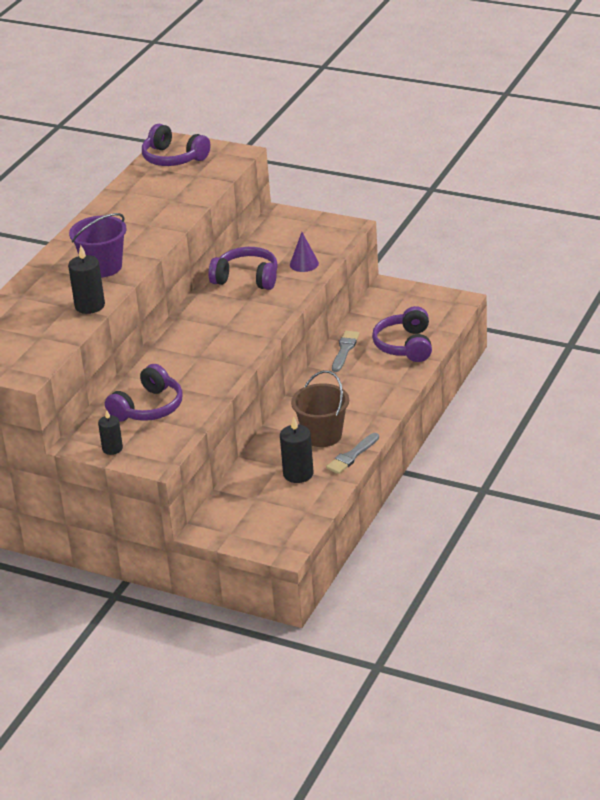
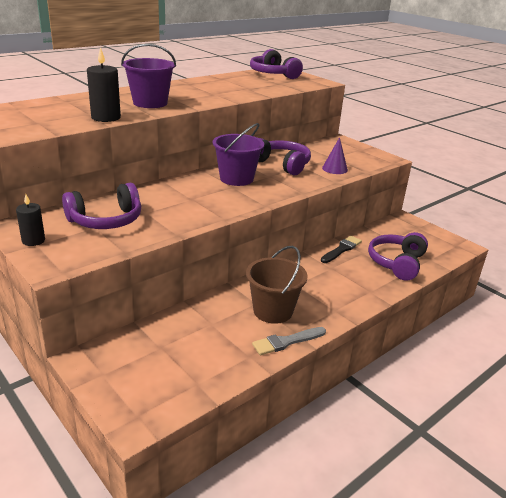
camera: 20 degrees right, 5 degrees down
black candle [280,416,314,483] -> none
grey brush [332,331,360,372] -> black brush [321,236,362,263]
none -> purple bucket [213,123,264,186]

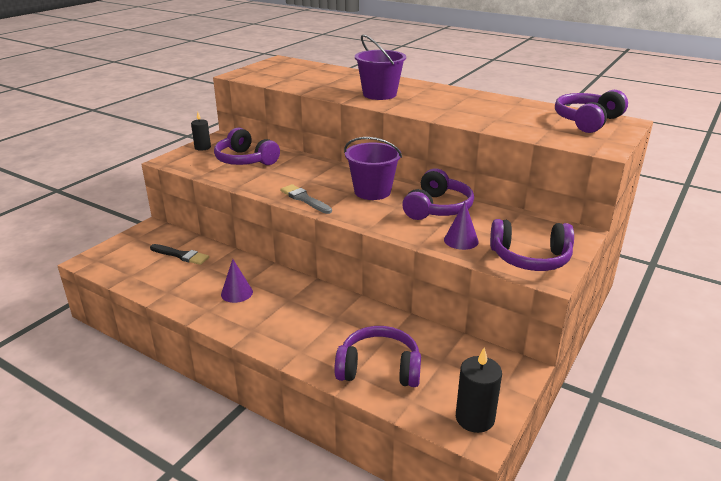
camera: 75 degrees right, 0 degrees up
black candle [87,47,121,122] -> black candle moved to [456,347,502,433]
brown bucket [246,246,308,324] -> purple cone [221,259,253,303]
grey brush [252,327,326,355] -> grey brush moved to [280,184,332,214]
black brush [321,236,362,263] -> black brush moved to [150,244,209,265]
none -> purple headphones [490,219,574,271]

